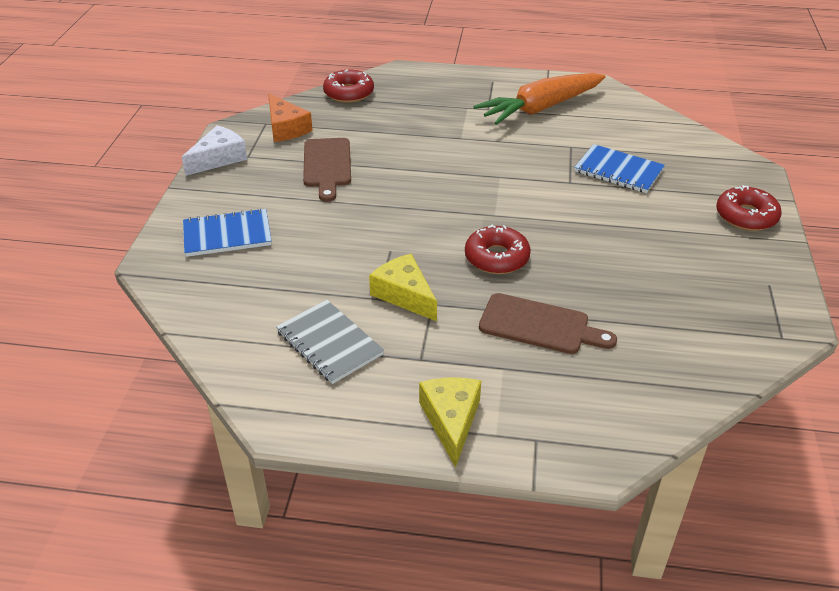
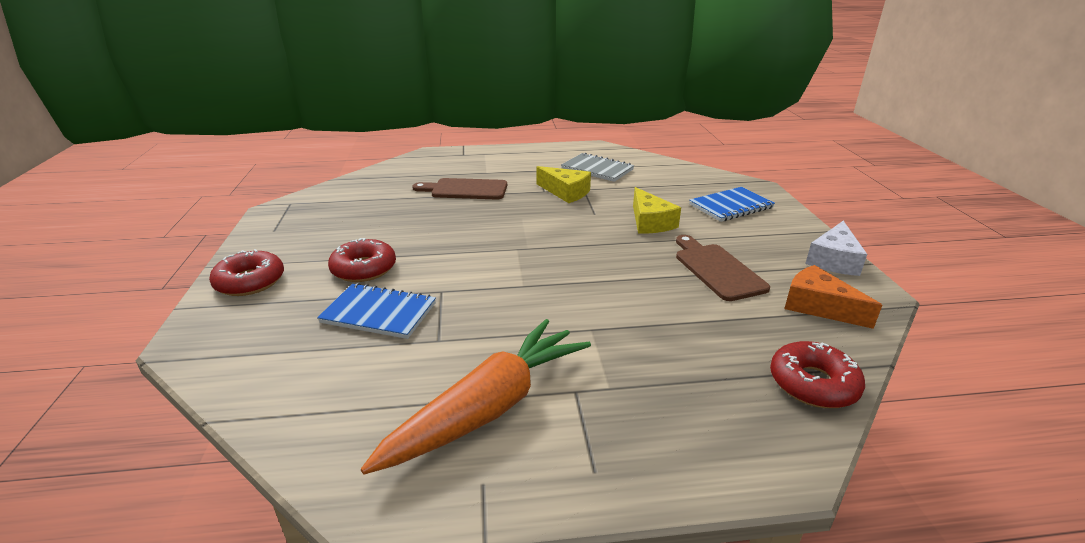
camera: 165 degrees right, 10 degrees down
yellow cheese [419,377,481,468] -> yellow cheese moved to [633,187,681,234]
red donut [465,225,531,274] -> red donut moved to [328,238,396,282]

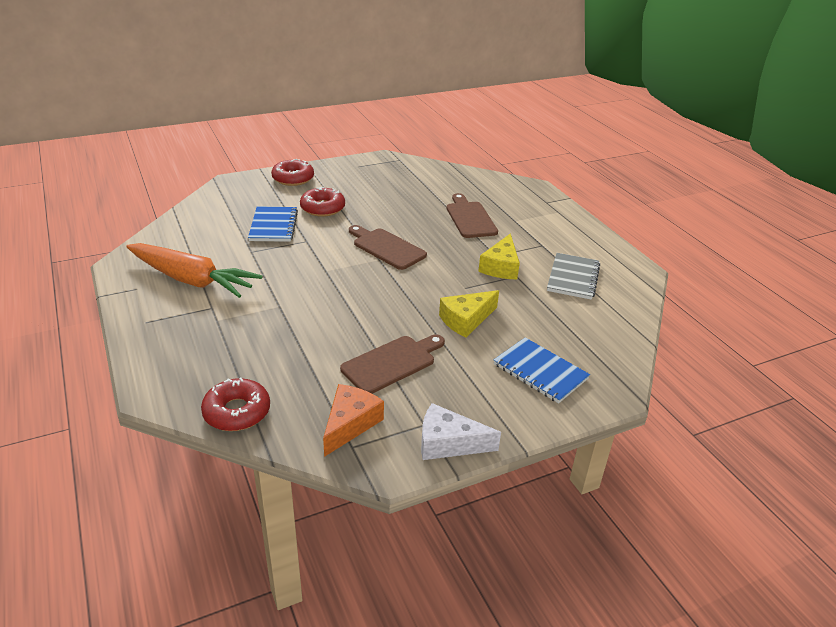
camera: 70 degrees right, 5 degrees up
none -> brown cutting board [349,225,427,270]

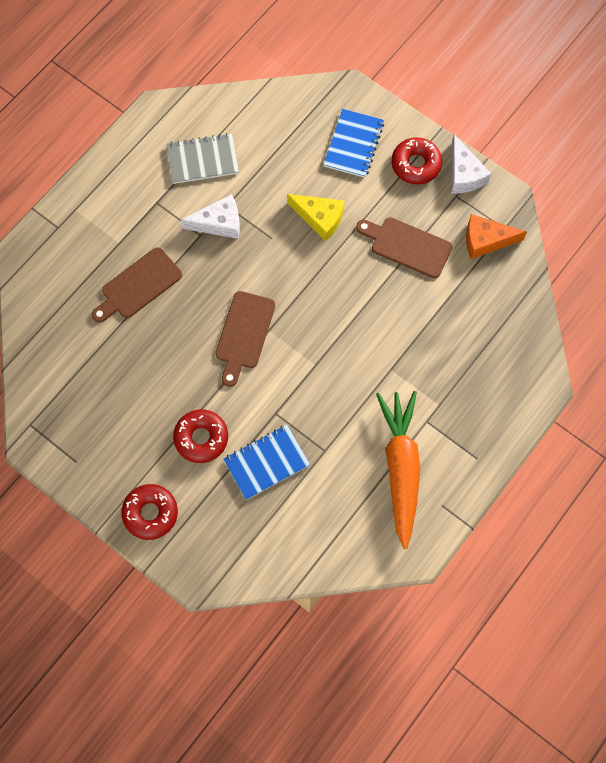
camera: 115 degrees left, 35 degrees up
red donut [201,378,270,431] -> red donut moved to [391,137,442,185]
yellow cheese [478,233,520,279] -> white cheese [181,194,240,239]

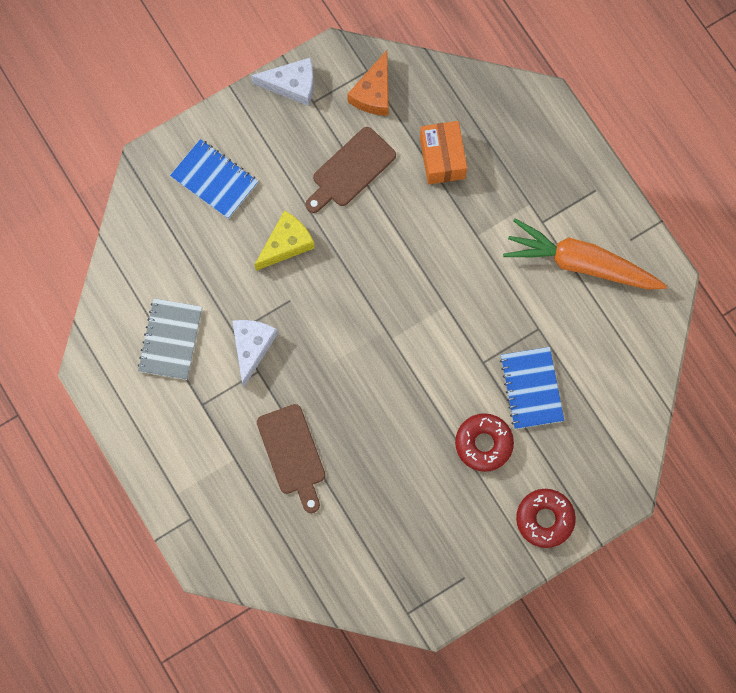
camera: 70 degrees left, 5 degrees up
brown cutting board [215,291,275,387] -> none
red donut [391,137,442,185] -> none
none -> orange box [420,121,467,184]

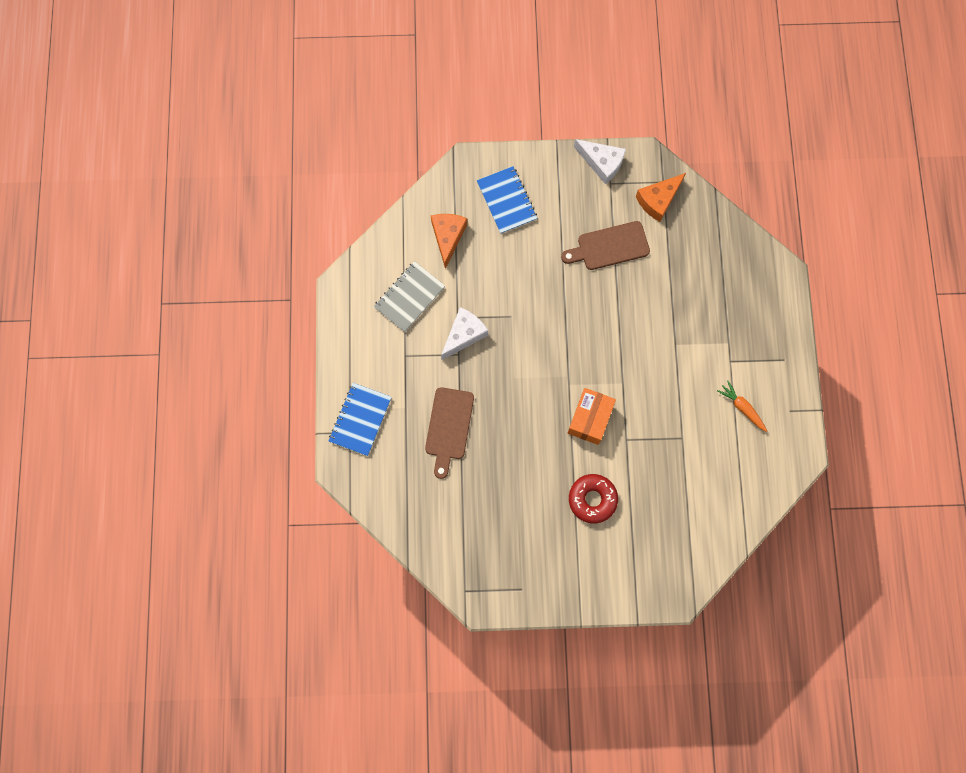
camera: 30 degrees right, 0 degrees up
yellow cheese [254,211,315,271] -> none
orange box [420,121,467,184] -> orange box moved to [568,388,616,445]
blue notebook [500,347,564,429] -> blue notebook moved to [329,383,392,456]
orange carrot [503,218,667,290] -> orange carrot [717,380,767,432], size x0.45
red donut [516,489,576,548] -> none
none -> orange cheese [431,214,467,269]

